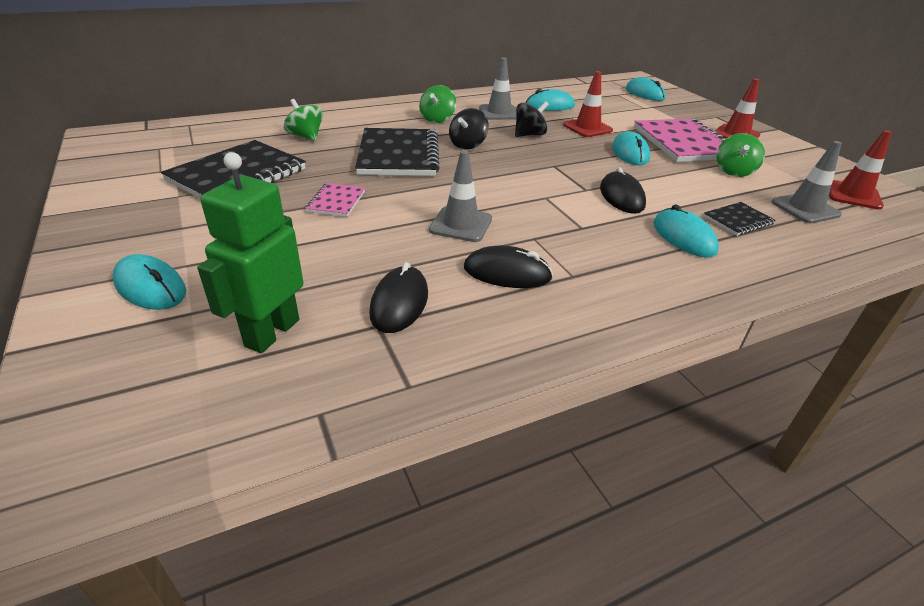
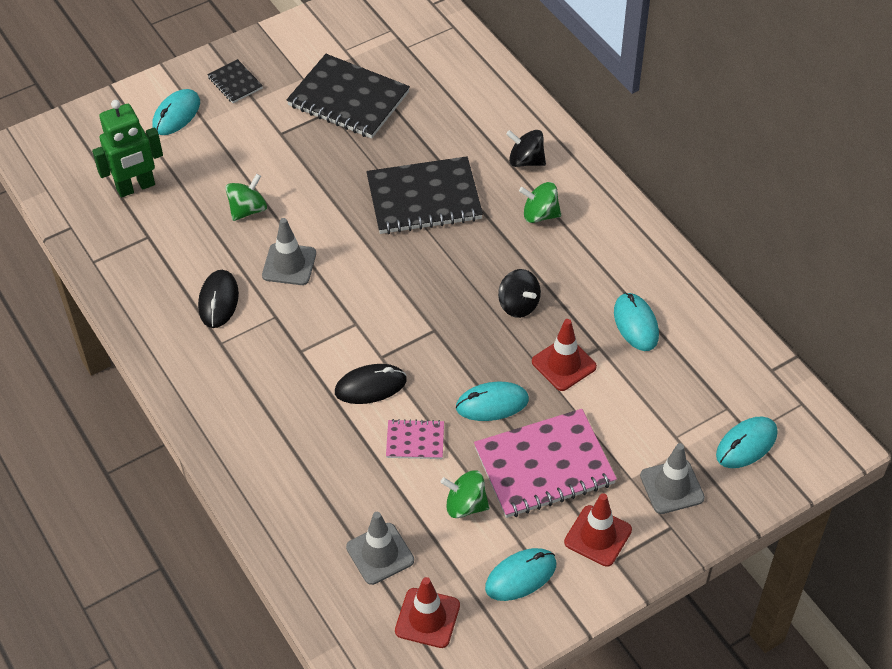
camera: 85 degrees right, 15 degrees up
green robot [197,152,304,353] -> green robot turned 135 degrees clockwise [92,100,163,198]
green spinning top [284,99,323,141] -> green spinning top moved to [225,174,267,221]
pink notebook [305,183,365,217] -> pink notebook moved to [386,419,444,459]
black mouse [369,262,428,333] -> none
black spinning top [449,108,489,150] -> black spinning top moved to [506,130,546,167]
grey traffic cone [479,58,516,120] -> grey traffic cone moved to [640,443,705,514]
turquoise mouse [653,205,719,258] -> turquoise mouse moved to [485,548,557,601]
black notebook [703,202,776,236] -> black notebook moved to [207,59,263,103]

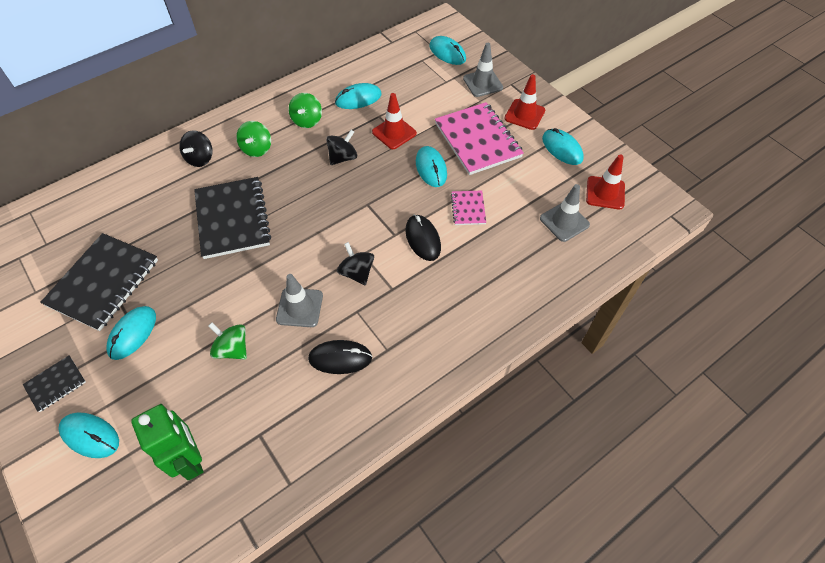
camera: 95 degrees left, 5 degrees up
green spinning top [441,470,490,518] -> green spinning top moved to [288,93,322,128]
none -> turquoise mouse [106,306,156,360]
none -> black spinning top [337,242,374,285]

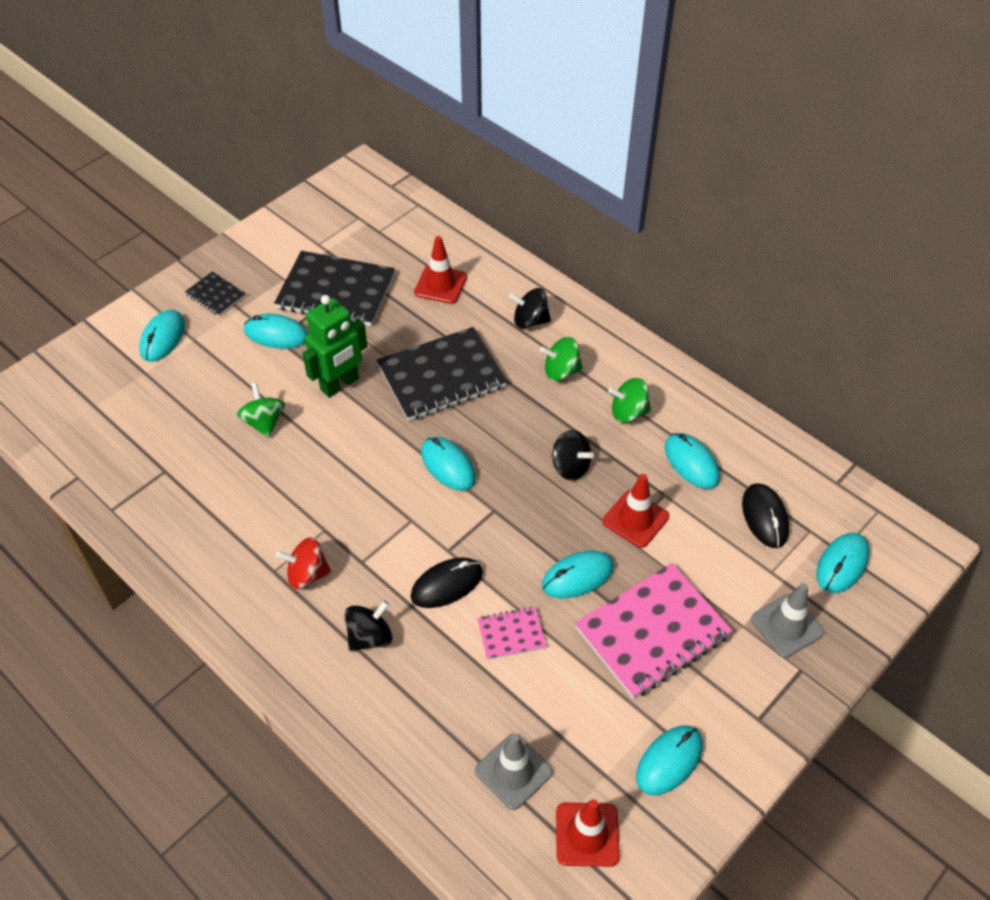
camera: 80 degrees right, 5 degrees down
green robot [131,404,203,480] -> green robot moved to [302,295,367,398]
green spinning top [208,323,247,359] -> green spinning top turned 45 degrees counterclockwise [237,383,285,438]
grey traffic cone [276,274,323,327] -> none
black mouse [308,340,372,374] -> black mouse moved to [742,483,789,548]
black spinning top [337,242,374,285] -> black spinning top moved to [345,600,392,651]
red traffic cone [504,74,545,130] -> red traffic cone moved to [414,236,467,304]
none -> red spinning top [276,537,332,589]
none -> turquoise mouse [421,437,476,491]

